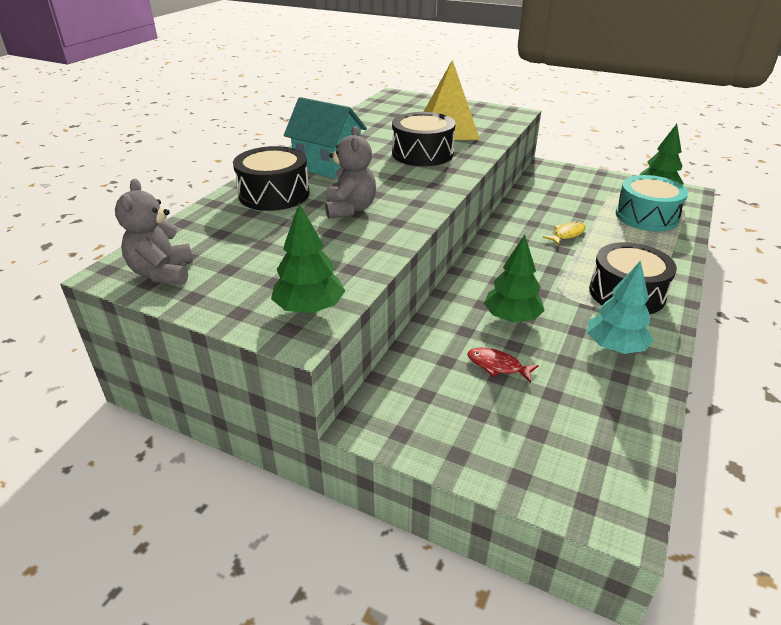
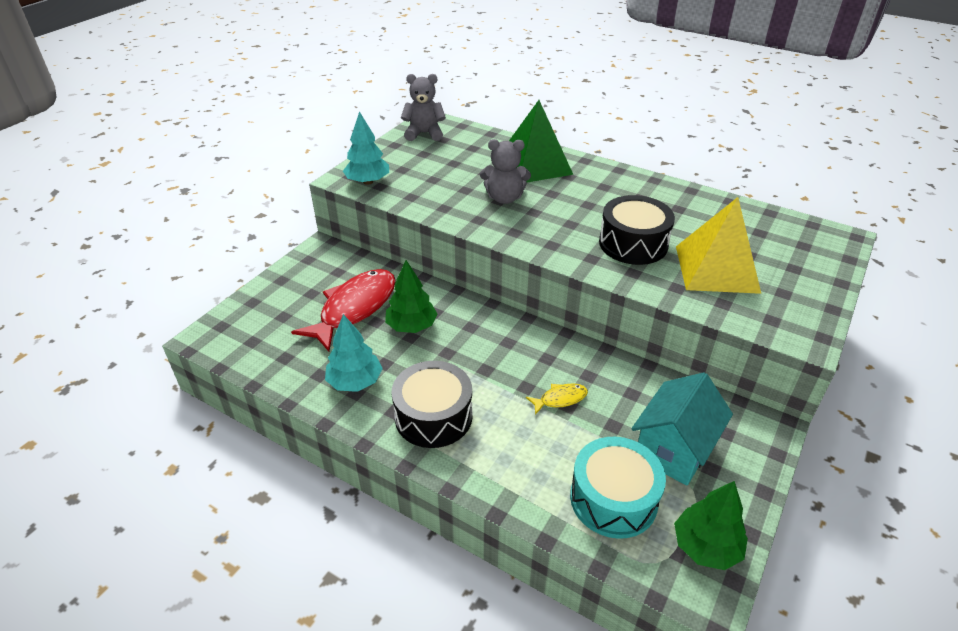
camera: 95 degrees right, 5 degrees up
black drum [233,146,309,211] -> green pyramid [509,100,573,182]
green tree [271,203,345,313] -> turquoise tree [343,111,389,185]
turquoise house [284,97,367,179] -> turquoise house moved to [631,372,733,486]
red fish [467,348,539,383] -> red fish [291,269,396,352], size x2.25
yellow fish [543,221,586,245] -> yellow fish turned 75 degrees counterclockwise [526,384,588,415]

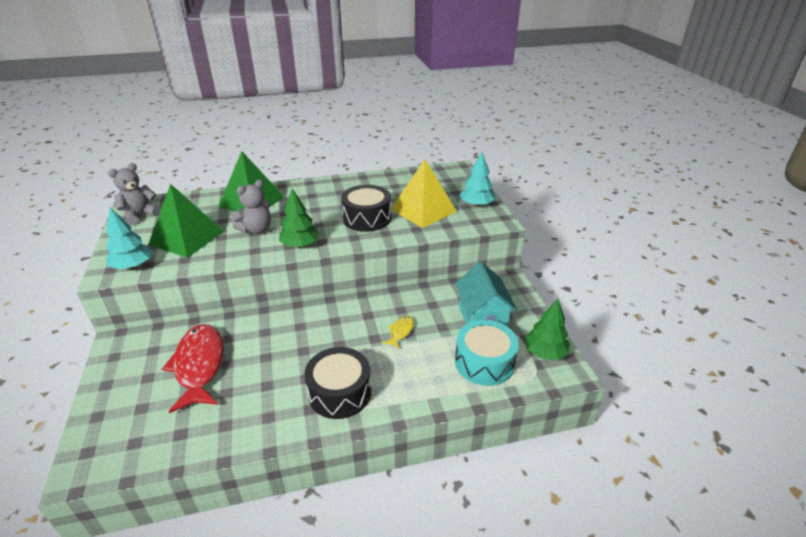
camera: 45 degrees left, 5 degrees down
turquoise tree [325,314,383,392] -> turquoise tree moved to [459,152,495,207]
green tree [385,260,438,333] -> green tree moved to [279,188,319,248]
none -> green pyramid [148,184,224,258]

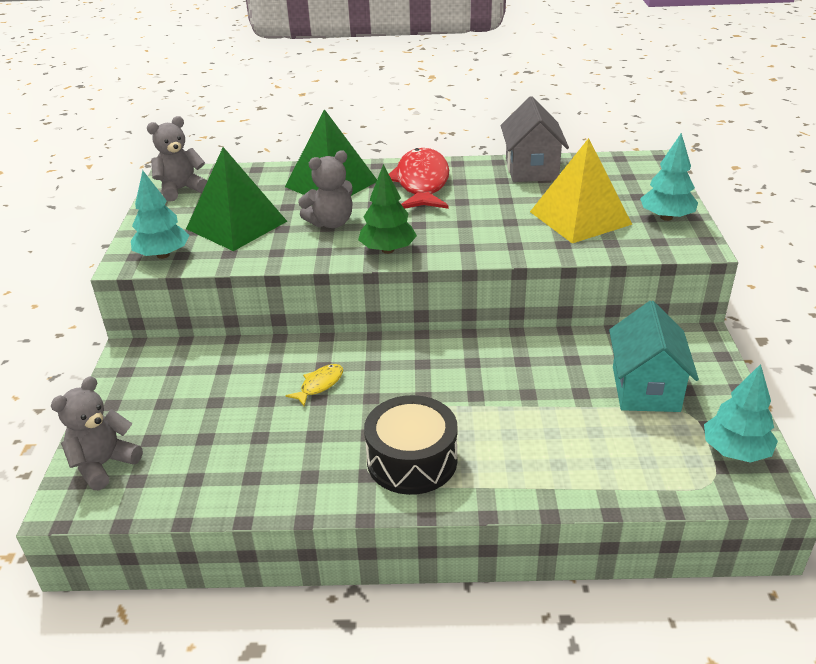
camera: 15 degrees right, 0 degrees up
red fish [162,324,224,413] -> red fish moved to [389,148,449,209]
black drum [341,185,391,232] -> none
yellow fish [383,316,414,349] -> yellow fish moved to [286,364,343,406]
turquoise drum [455,320,519,386] -> none
green tree [524,298,570,360] -> turquoise tree [704,364,778,463]
none -> grey teddy bear [51,376,143,490]
none -> grey house [501,97,569,182]

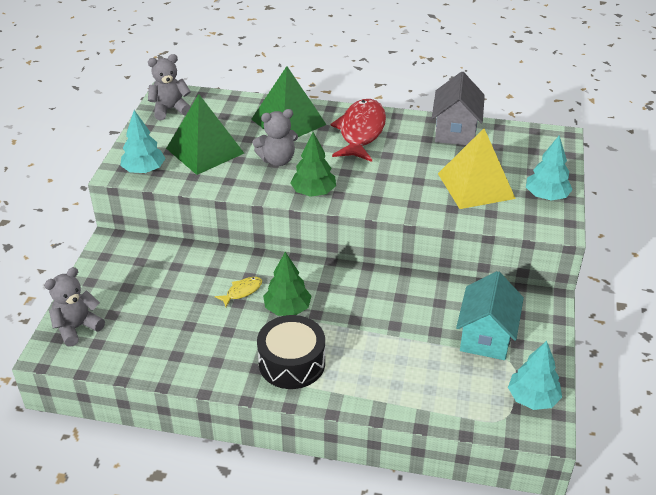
camera: 10 degrees right, 5 degrees up
none -> green tree [263,252,312,316]

